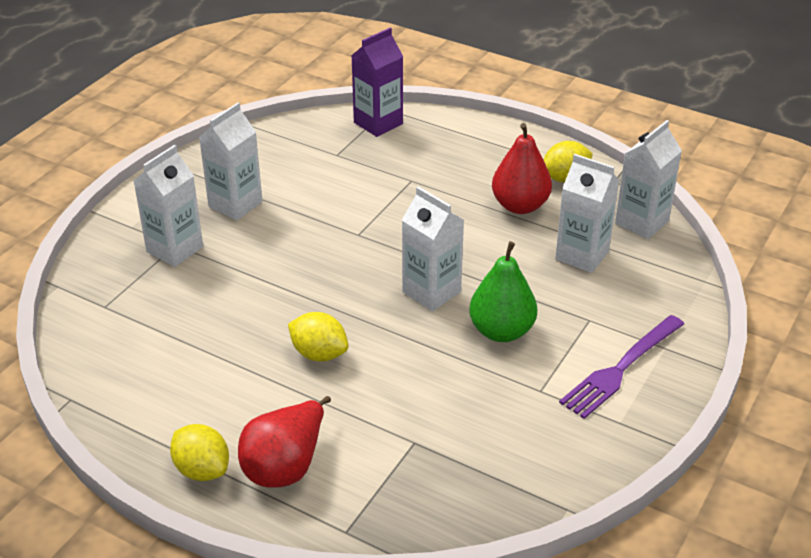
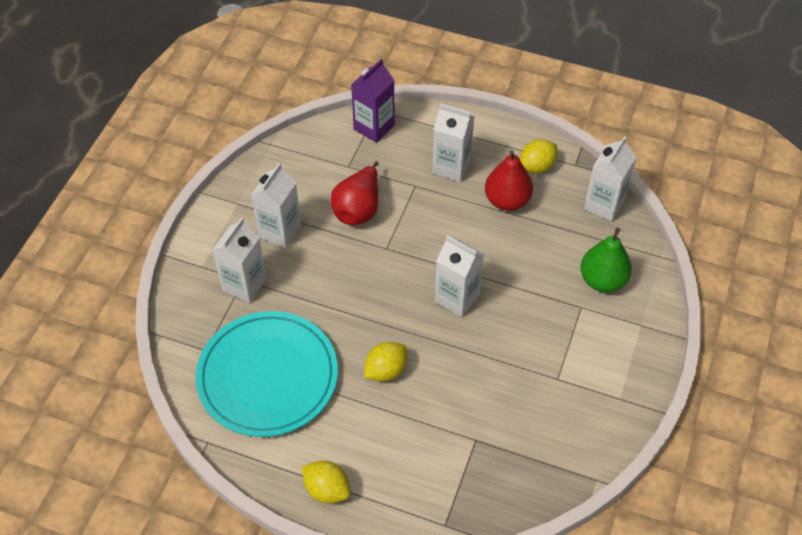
camera: 10 degrees left, 15 degrees up
red pear [238,396,331,488] -> red pear moved to [330,161,379,225]
yellow lemon [288,312,349,361] -> yellow lemon turned 60 degrees counterclockwise [364,342,407,382]
green pear [469,241,537,342] -> green pear moved to [580,228,632,292]
white carton [555,154,619,273] -> white carton moved to [432,104,475,182]
purple fork [559,315,684,419] -> none
none -> turquoise plate [196,311,338,437]

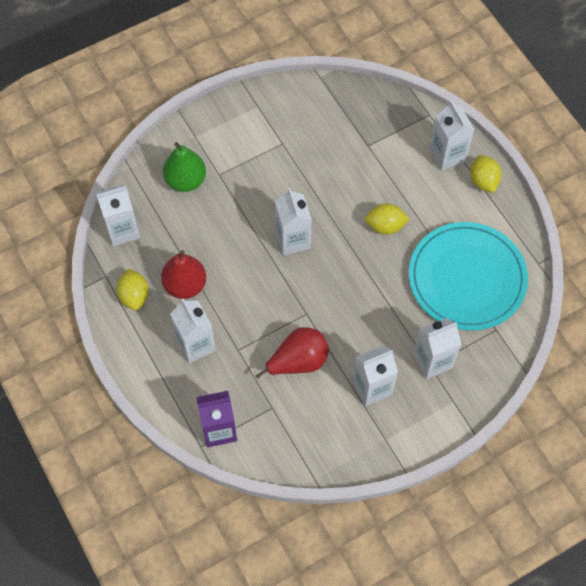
camera: 140 degrees left, 10 degrees up
yellow lemon [520,139,557,174] -> yellow lemon turned 75 degrees clockwise [116,269,149,310]
none -> white carton [429,101,475,171]

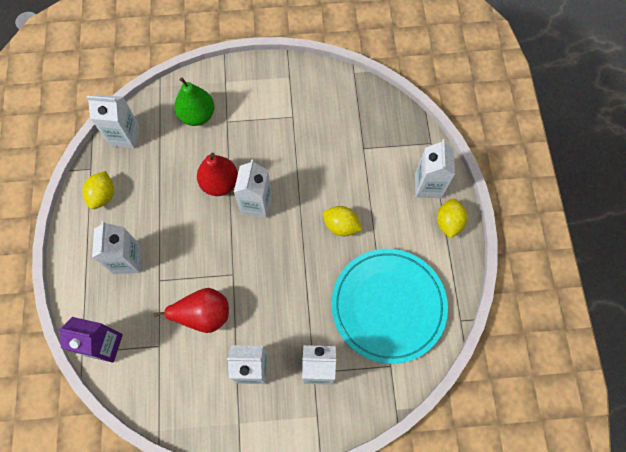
camera: 25 degrees right, 5 degrees up
red pear [161,250,206,299] -> red pear moved to [197,153,238,196]

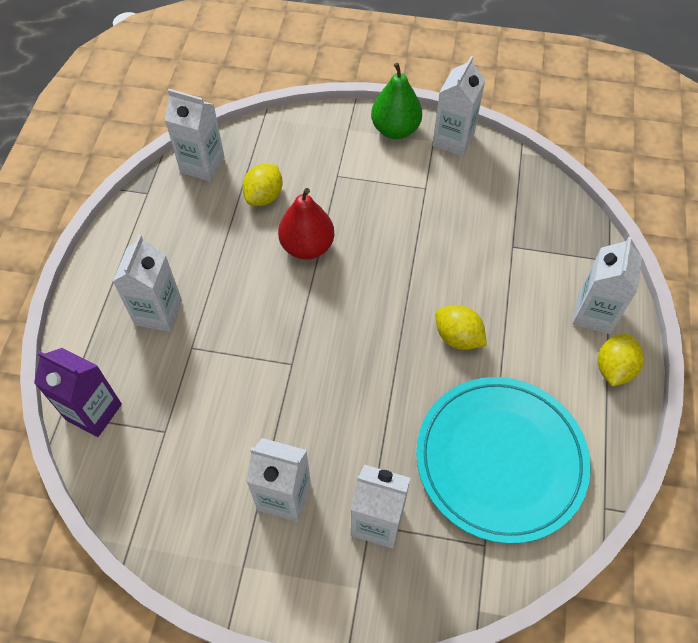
camera: 15 degrees right, 10 degrees down
yellow lemon [82,171,114,209] -> yellow lemon moved to [242,164,283,206]
red pear [153,288,229,333] -> none
green pear [175,77,214,126] -> green pear moved to [371,63,422,139]
white carton [234,159,272,218] -> white carton moved to [432,56,485,156]

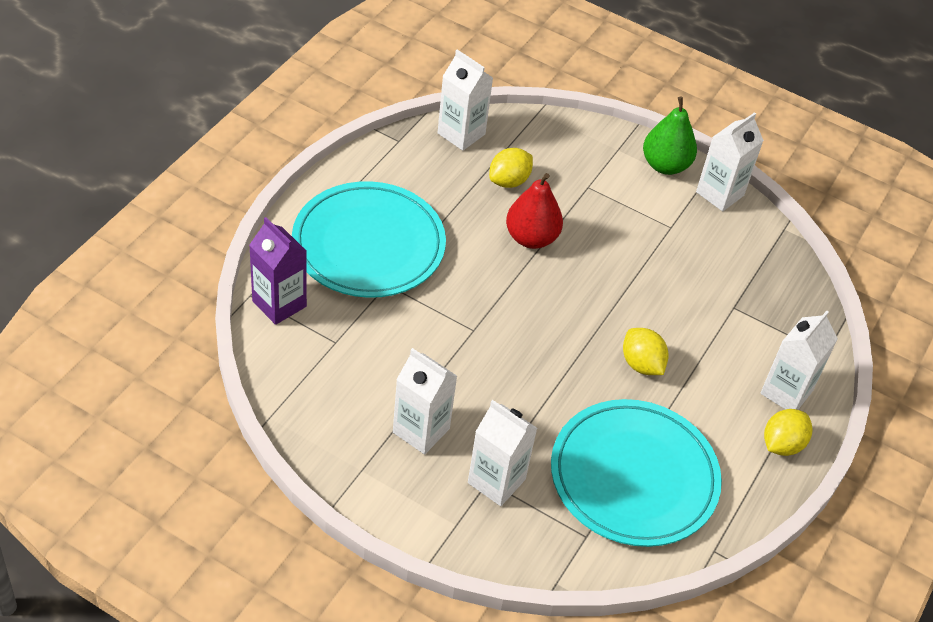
camera: 15 degrees right, 10 degrees down
white carton [112,235,182,332] -> turquoise plate [292,181,446,298]

